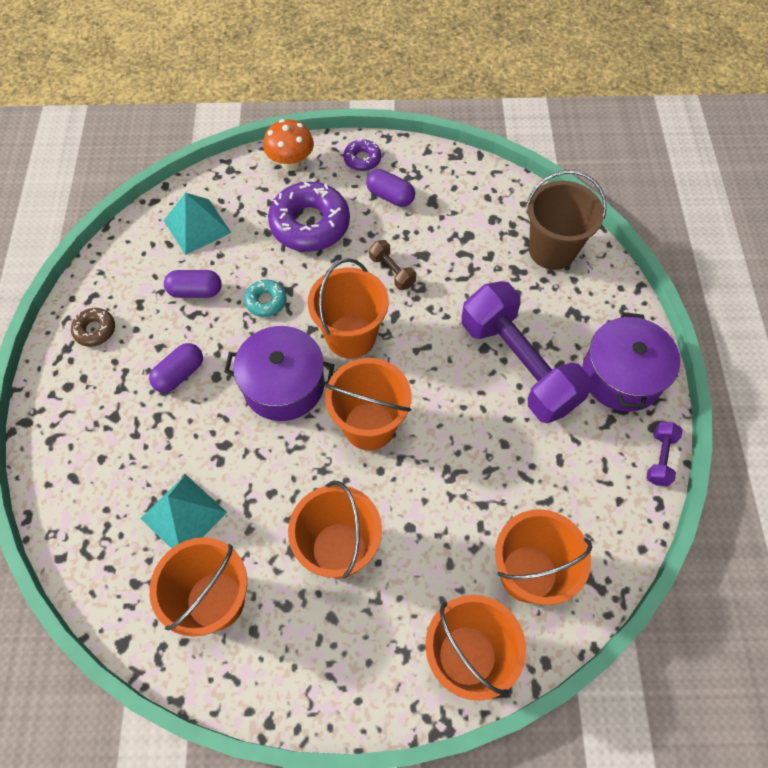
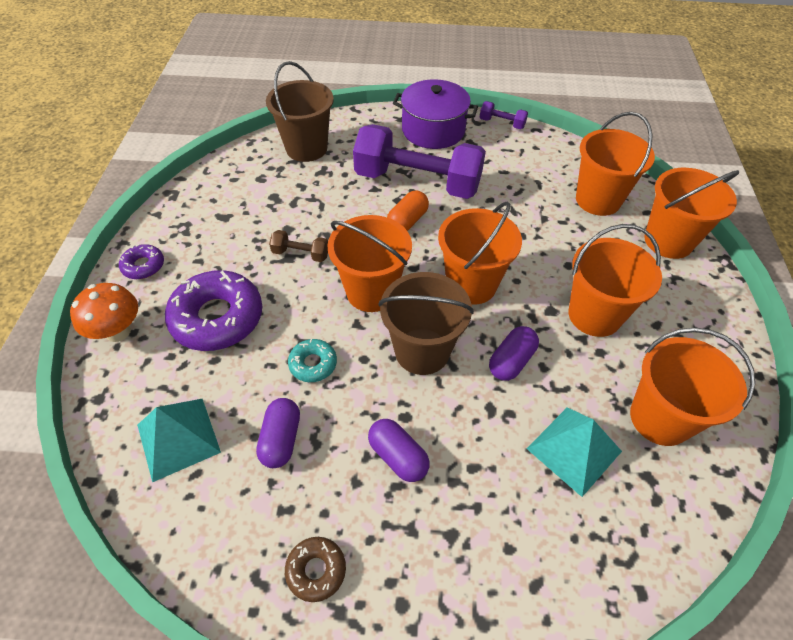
camera: 85 degrees left, 10 degrees down
purple pot [224,326,334,421] -> brown bucket [378,272,474,375]
purple capsule [366,169,415,207] -> purple capsule moved to [489,326,539,381]
brown dumbbell [369,240,416,290] -> brown dumbbell turned 45 degrees clockwise [269,230,328,262]
purple dumbbell [461,281,592,423] -> purple dumbbell turned 45 degrees clockwise [353,124,486,199]
none -> orange capsule [387,191,429,231]

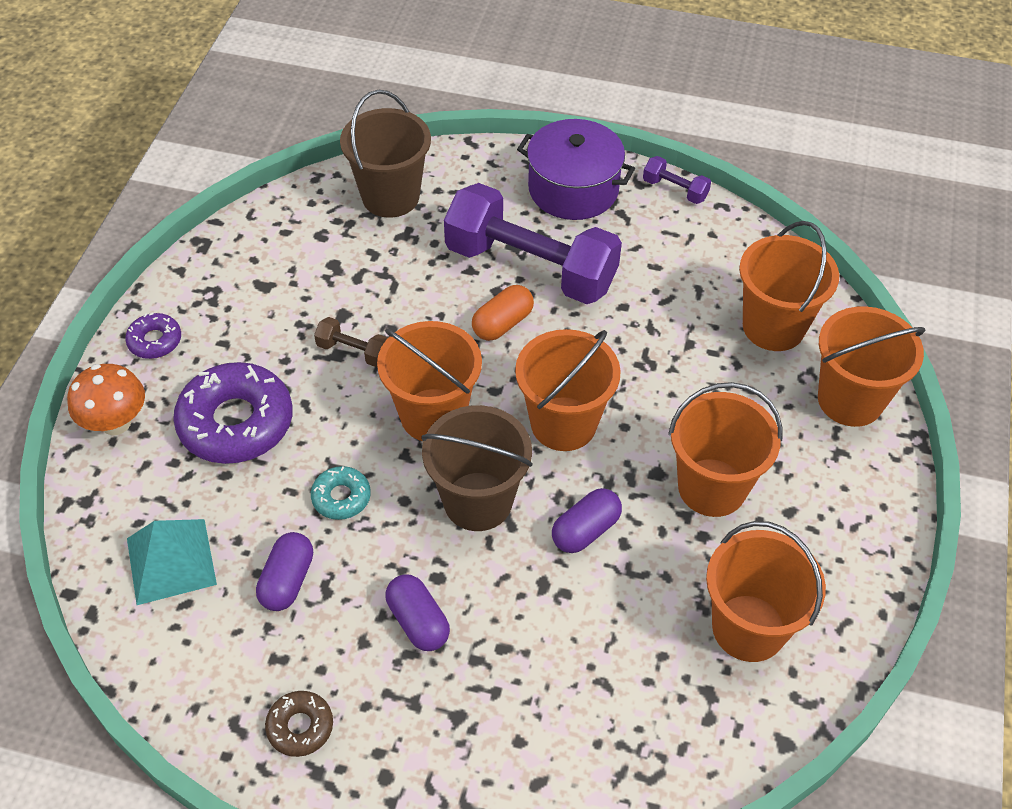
camera: 10 degrees right, 0 degrees up
turquoise pyramid [527,407,622,497] -> none

